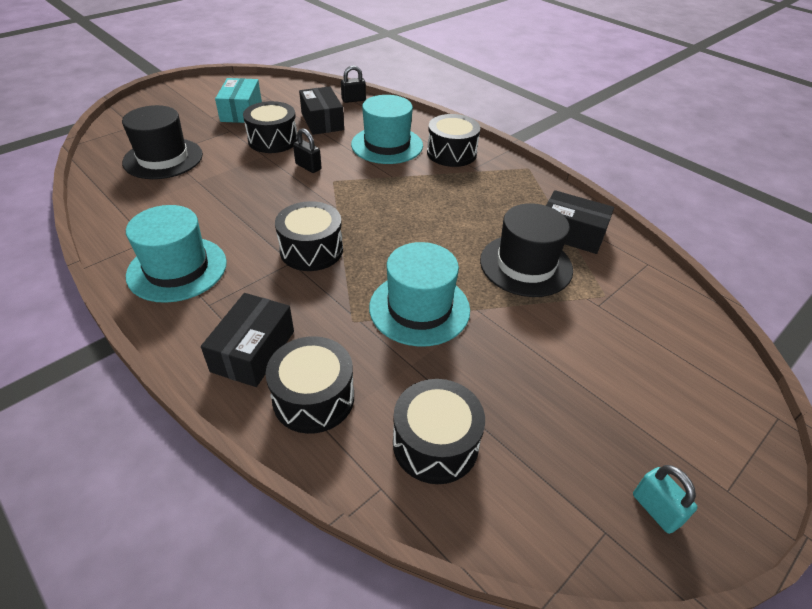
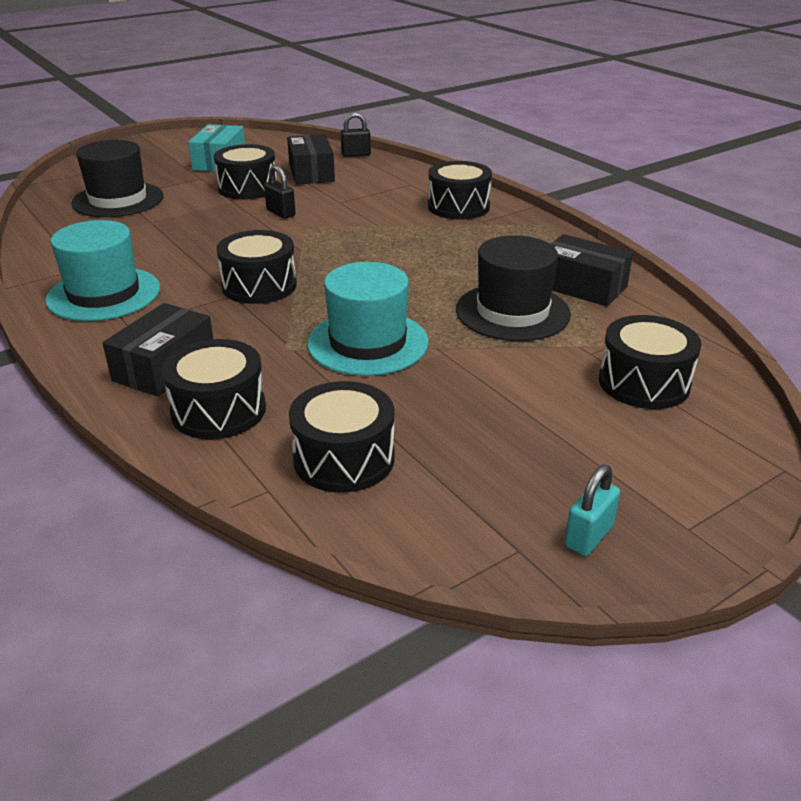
camera: 10 degrees right, 10 degrees down
turquoise hat [351,95,423,164] -> none
turquoise padlock [633,465,697,534] -> turquoise padlock turned 60 degrees clockwise [565,465,620,556]
none -> black drum [599,315,701,409]

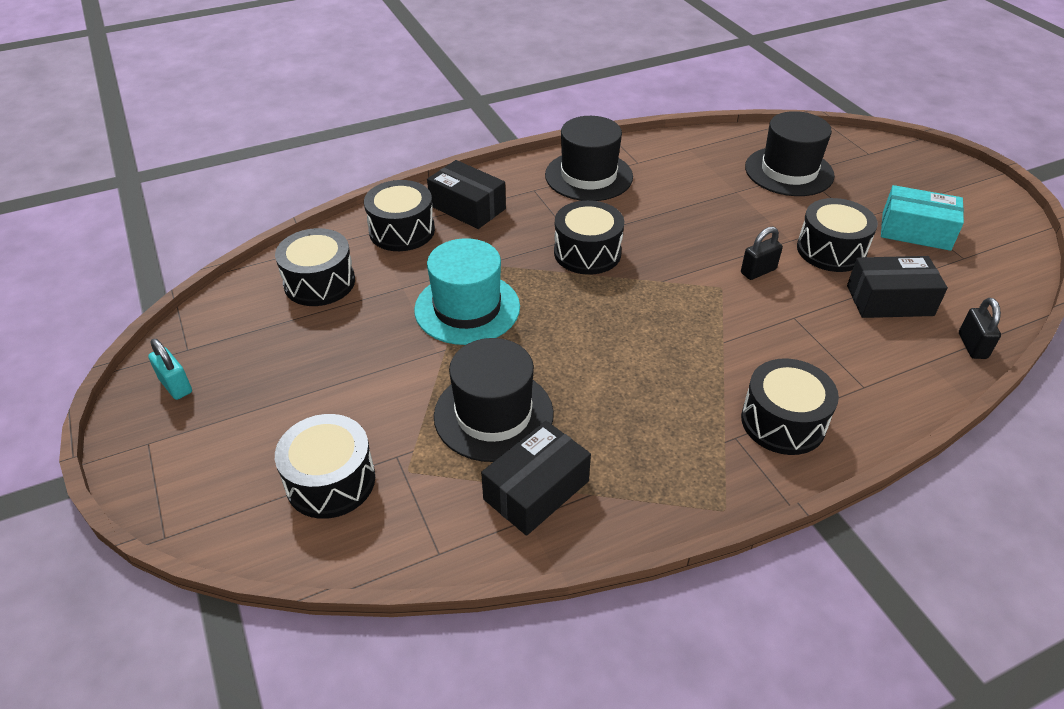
camera: 100 degrees right, 10 degrees up
turquoise hat [45,220,160,321] -> black hat [545,116,633,201]

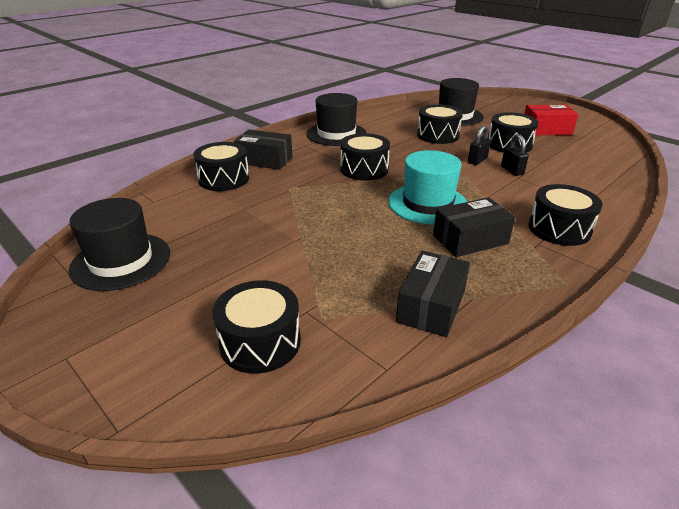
camera: 20 degrees left, 10 degrees down
turquoise padlock [148,339,192,400] -> none
black drum [275,228,355,306] -> black drum moved to [417,104,463,144]
turquoise hat [414,238,520,345] -> turquoise hat moved to [388,150,468,225]
black hat [434,338,554,462] -> black hat moved to [69,198,170,291]
black box [847,256,948,318] -> black box moved to [433,197,515,257]
turquoise box [881,185,964,251] -> red box [524,105,578,135]
black padlock [959,298,1001,359] -> black padlock moved to [501,134,529,176]

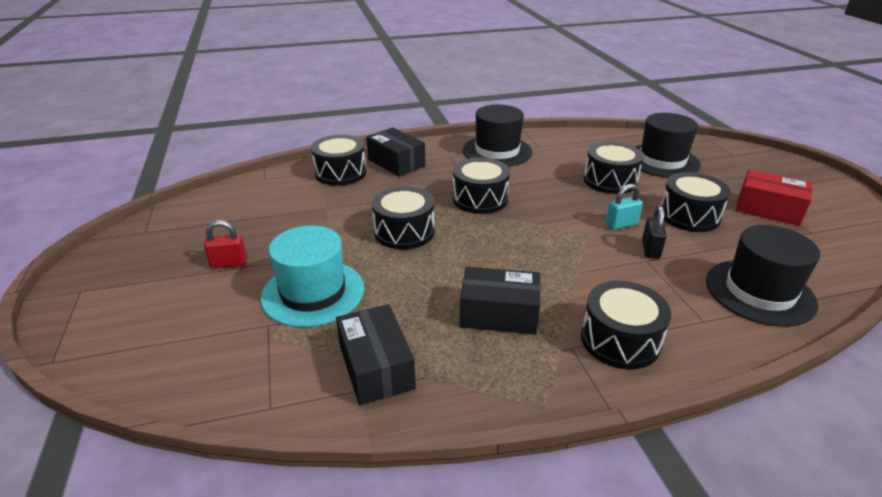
camera: 30 degrees right, 0 degrees up
black hat [69,198,170,291] -> black hat moved to [706,225,820,327]
black drum [212,280,301,374] -> black drum moved to [372,186,434,249]
turquoise hat [388,150,468,225] -> turquoise hat moved to [260,225,364,327]
black box [396,250,470,337] -> black box turned 75 degrees counterclockwise [336,304,416,405]
black padlock [468,125,491,165] -> turquoise padlock [606,184,643,230]
none -> red padlock [204,220,247,268]

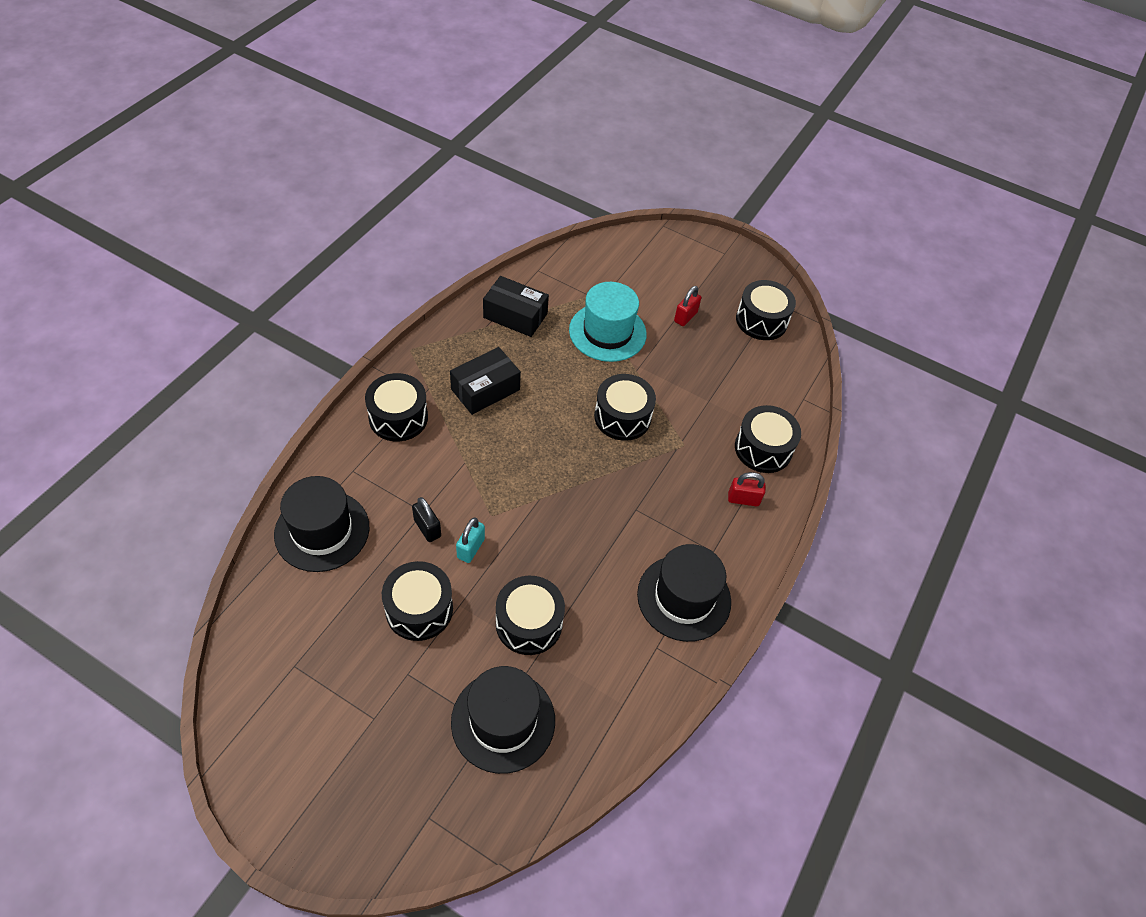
camera: 130 degrees right, 20 degrees up
black box [366,127,425,177] -> red padlock [728,472,765,506]
black drum [453,158,510,214] -> black drum moved to [736,280,796,340]
red box [736,169,812,226] -> none

